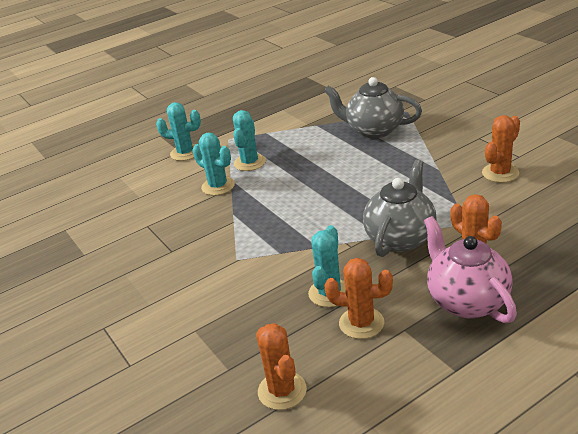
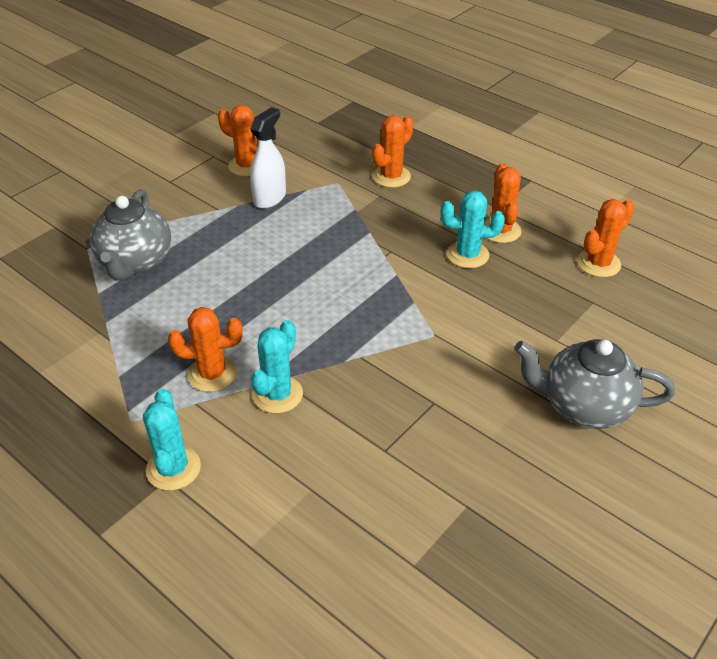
camera: 110 degrees left, 10 degrees up
turquoise cactus [233,110,266,171] -> orange cactus [168,307,242,392]
grey teapot [363,160,437,257] -> grey teapot moved to [514,339,675,429]
pink teapot [424,216,517,323] -> none
none -> white spray bottle [250,107,286,209]

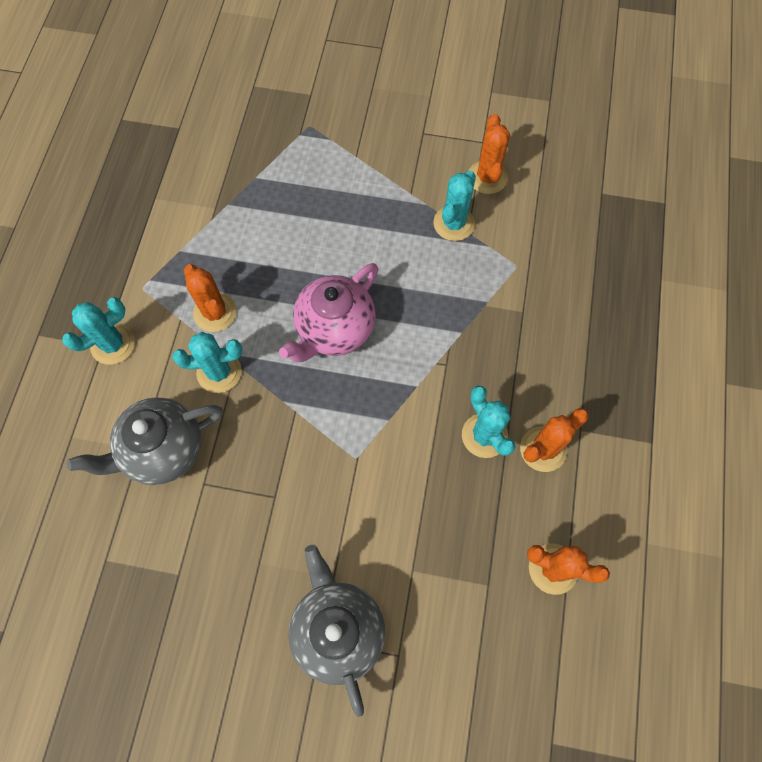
camera: 60 degrees right, 25 degrees up
grey teapot [90,189,171,281] -> grey teapot moved to [66,397,223,485]
white spray bottle [250,107,286,209] -> turquoise cactus [434,171,476,241]
orange cactus [372,115,414,188] -> none
none -> pink teapot [279,263,379,362]

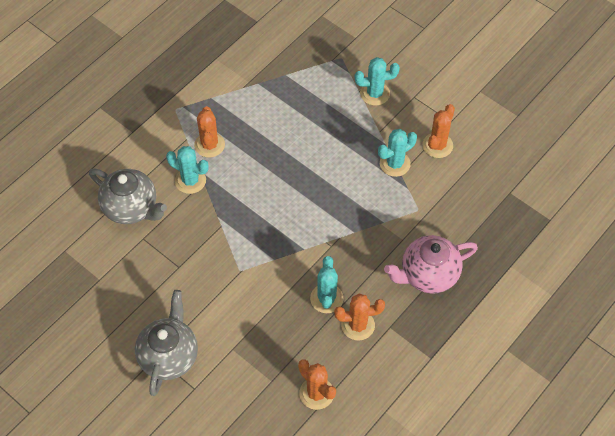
camera: 30 degrees right, 10 degrees down
turquoise cactus [62,297,135,365] -> turquoise cactus moved to [355,57,400,105]
grey teapot [66,397,223,485] -> grey teapot turned 150 degrees counterclockwise [89,168,167,224]
pink teapot [279,263,379,362] -> pink teapot moved to [384,235,478,293]

